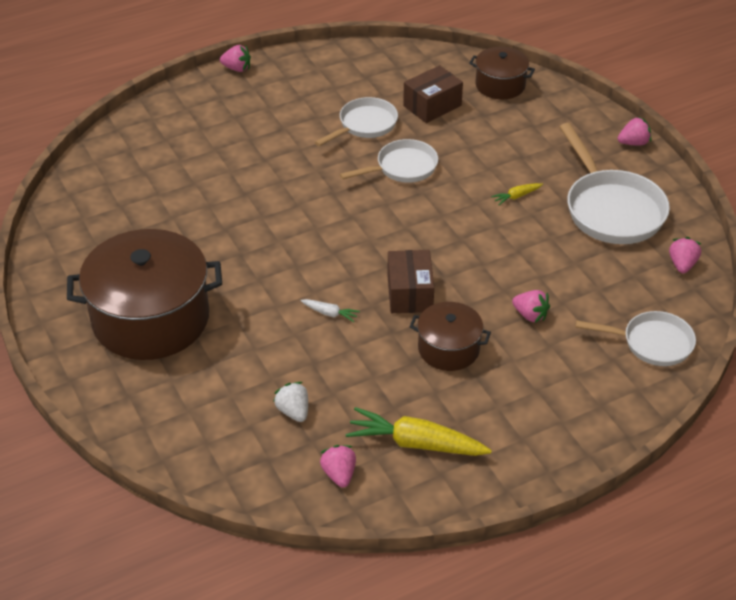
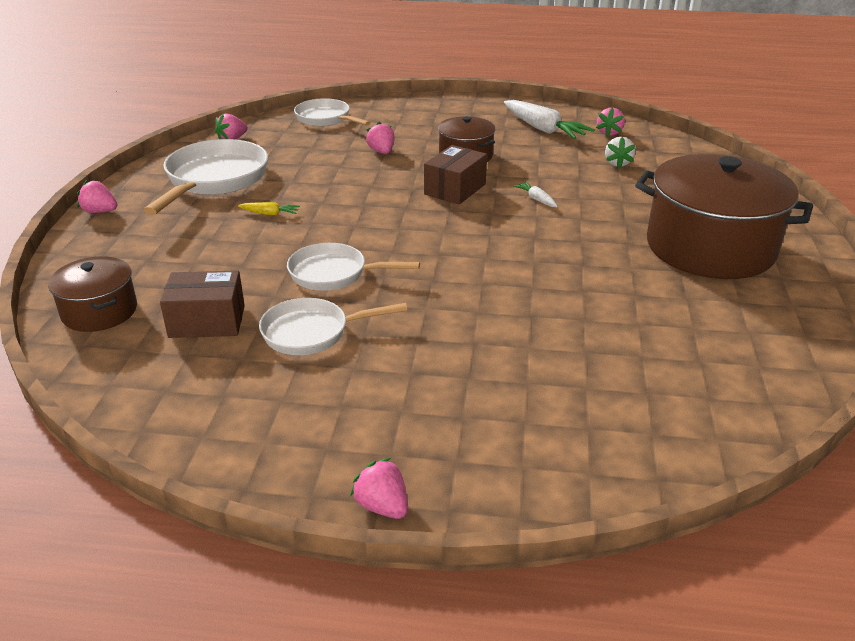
camera: 145 degrees left, 10 degrees down
yellow carrot [345,407,492,456] -> white carrot [504,100,595,139]

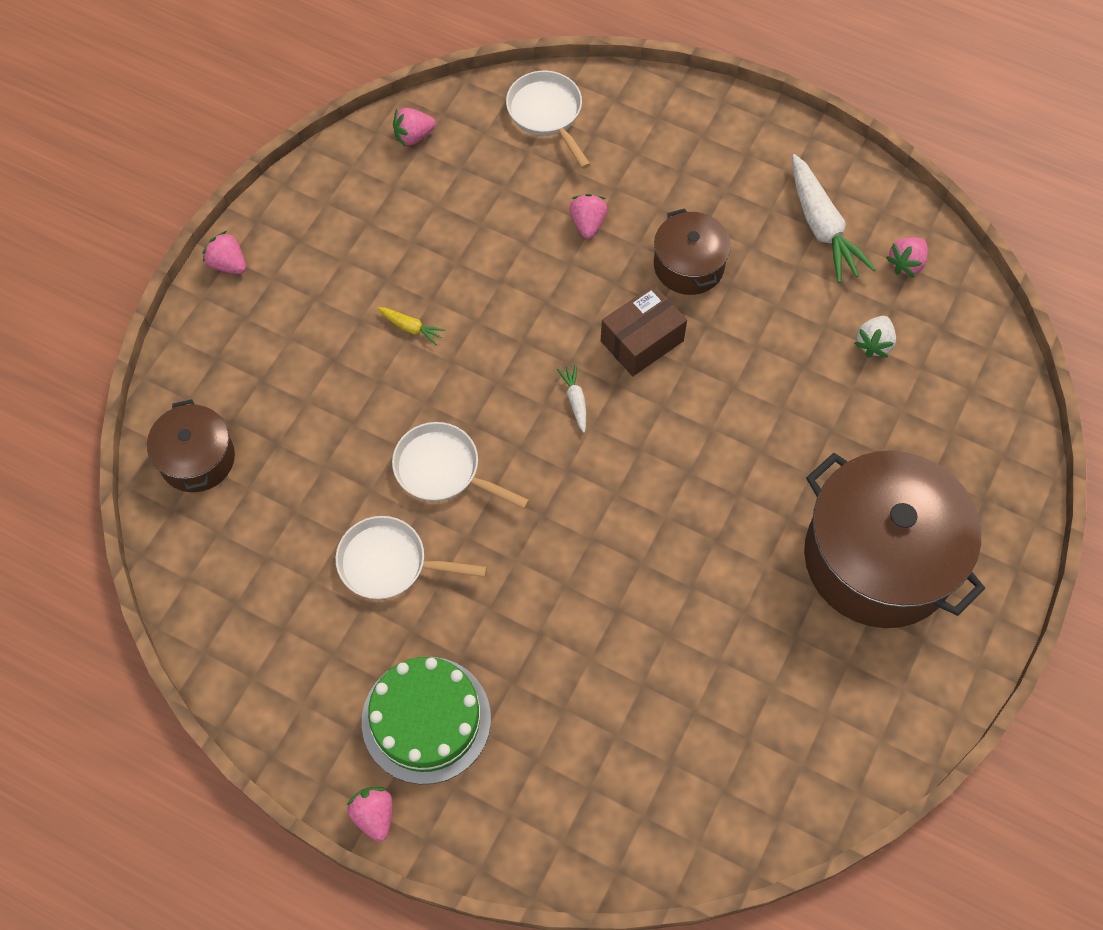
camera: 20 degrees right, 30 degrees up
white pan [143,139,268,215] -> none
brown box [160,271,245,338] -> none
white carrot [513,181,558,207] -> white carrot moved to [557,365,586,433]
none -> green cake [362,657,491,784]

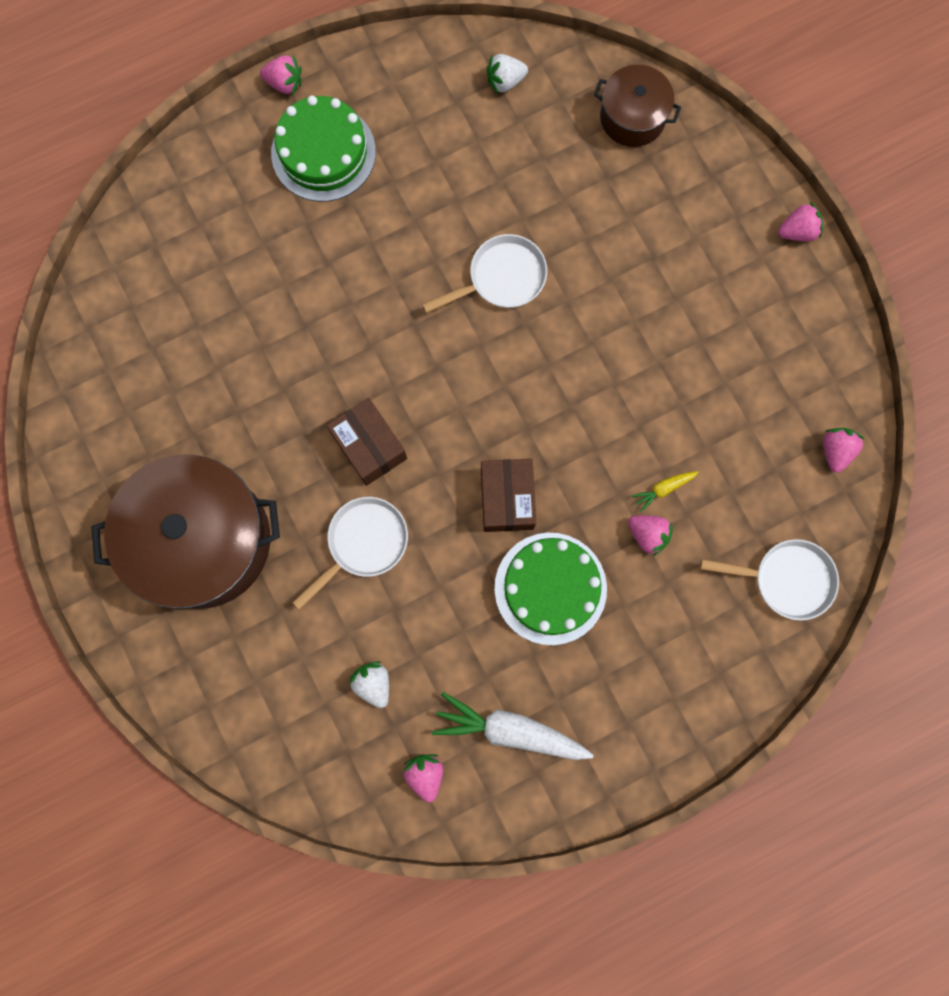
camera: 125 degrees right, 15 degrees up
white pan [335,516,487,600] -> white pan moved to [292,497,408,610]
yellow carrot [377,307,446,345] -> yellow carrot moved to [631,471,699,512]
white carrot [557,365,586,433] -> none
brown pot [654,208,731,295] -> green cake [494,533,607,645]
none -> brown box [326,398,407,486]
none -> white strawberry [487,54,528,94]

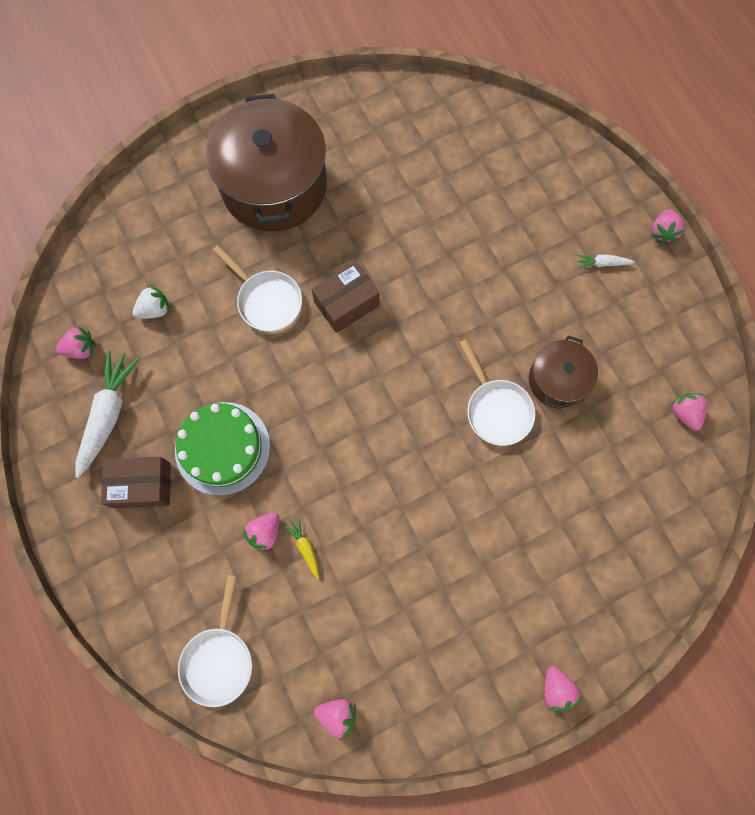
camera: 90 degrees right, 5 degrees down
green cake [271,96,376,202] -> white carrot [577,254,635,268]
brown box [481,459,536,532] -> brown box moved to [101,457,171,509]
white strawberry [487,54,528,94] -> pink strawberry [671,393,707,431]
brown pot [594,64,681,147] -> brown pot moved to [529,335,598,410]

